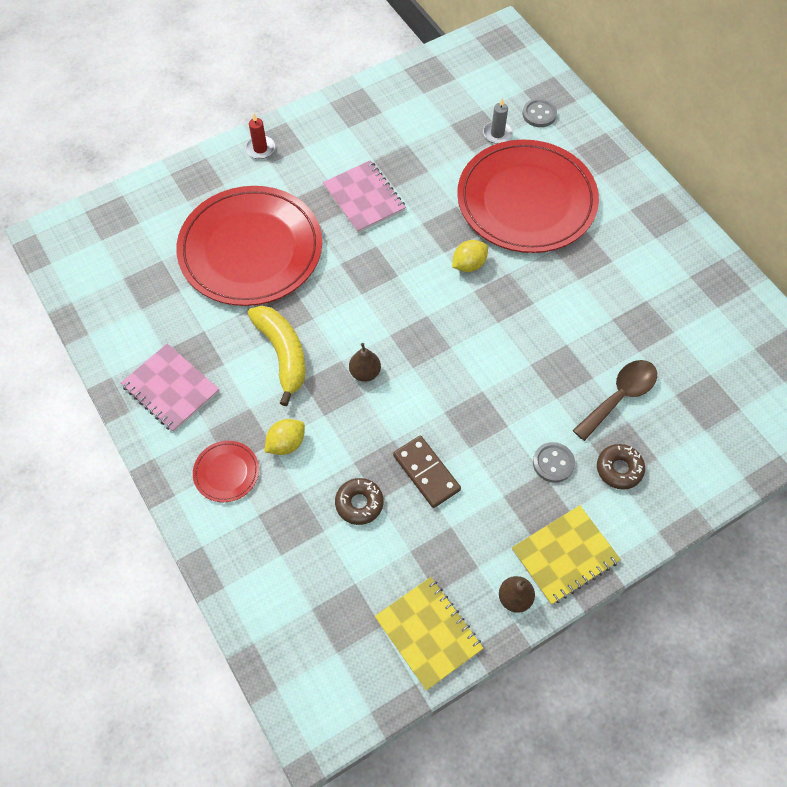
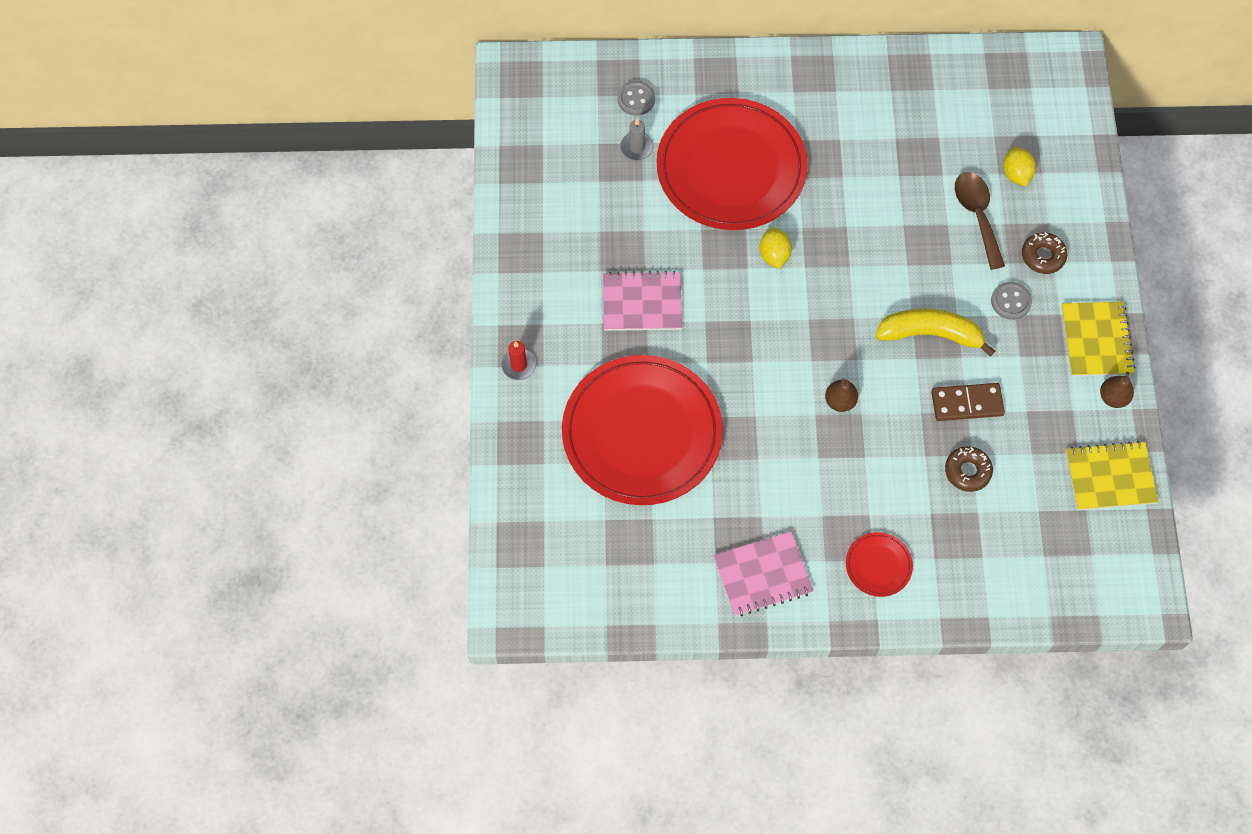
camera: 60 degrees left, 5 degrees up
yellow banana [248,306,306,406] -> yellow banana moved to [875,308,995,357]
yellow lemon [264,419,305,455] -> yellow lemon moved to [1003,147,1036,187]

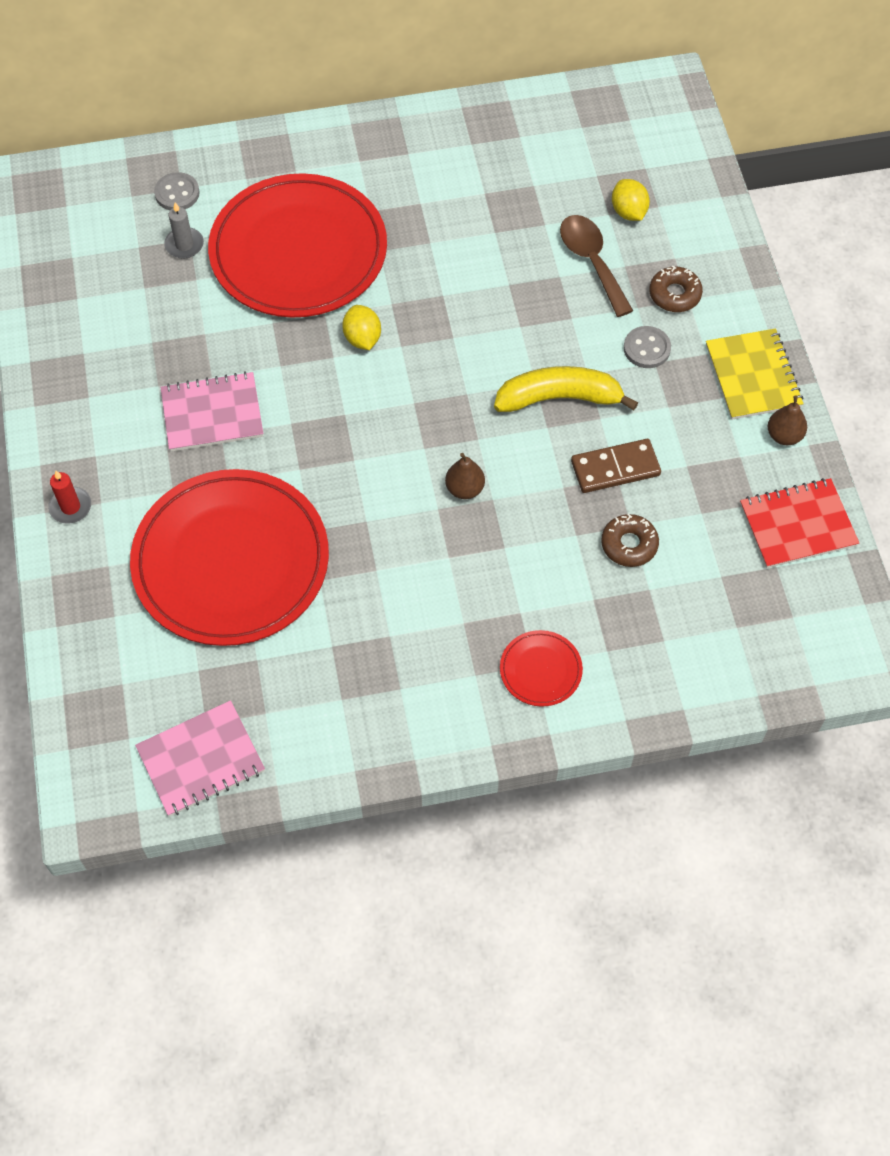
camera: 10 degrees left, 5 degrees down
pink notebook [714,531,813,616] -> pink notebook moved to [135,700,265,817]
yellow notebook [1065,441,1159,510] -> red notebook [740,478,859,568]

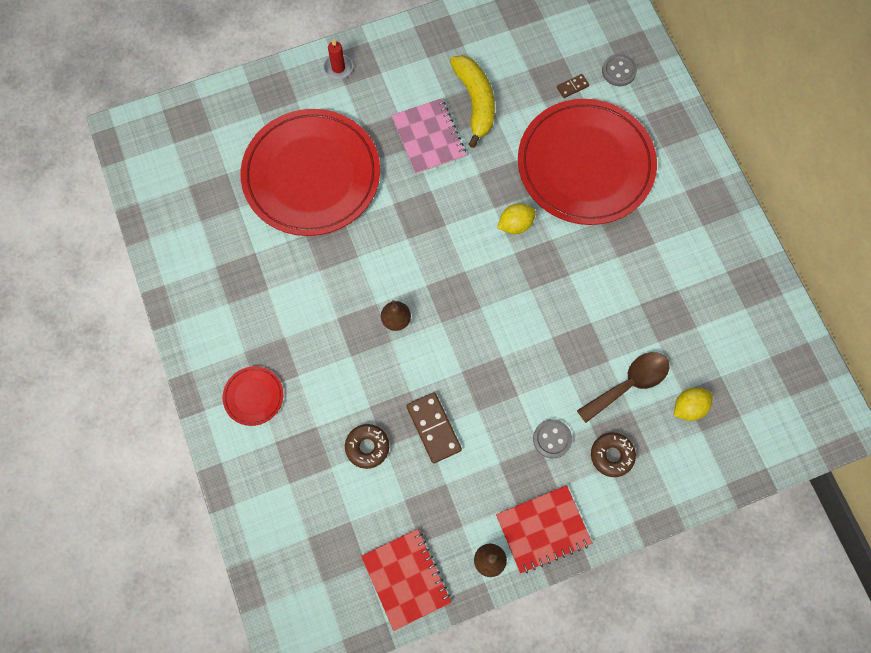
camera: 80 degrees right, 10 degrees up
pink notebook [135,700,265,817] -> none
grey candle [164,202,204,259] -> brown domino [557,74,589,98]
yellow banana [494,366,638,412] -> yellow banana moved to [450,55,495,148]
yellow notebook [706,328,804,420] -> red notebook [496,485,592,574]

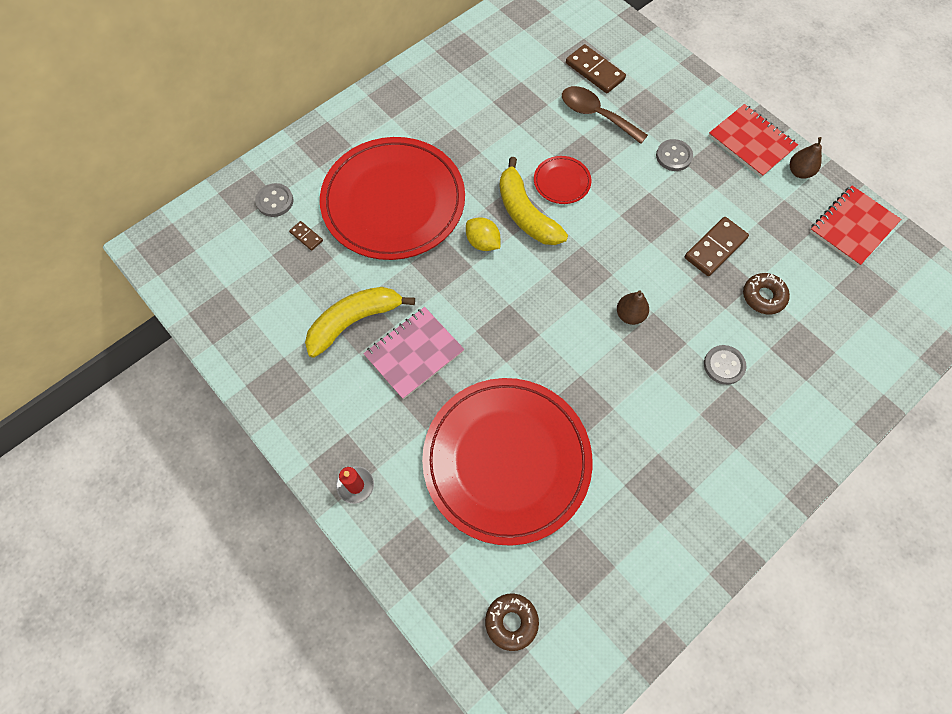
camera: 110 degrees left, 5 degrees down
red plate [223,366,283,426] -> red plate moved to [534,156,591,204]
brown donut [591,432,636,477] -> brown donut moved to [485,593,539,651]
yellow lemon [674,388,713,421] -> brown domino [566,44,626,93]
none -> yellow banana [499,157,568,245]
none -> grey button [704,345,746,385]

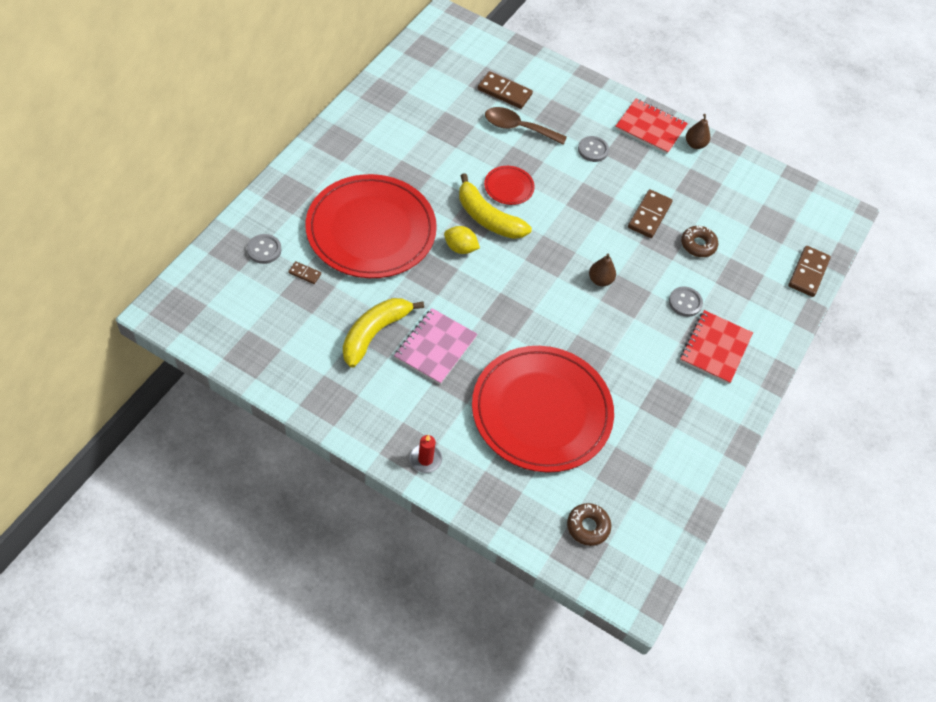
camera: 25 degrees left, 10 degrees down
red notebook [809,186,901,266] -> red notebook moved to [680,310,753,384]
none -> brown domino [788,246,831,297]

